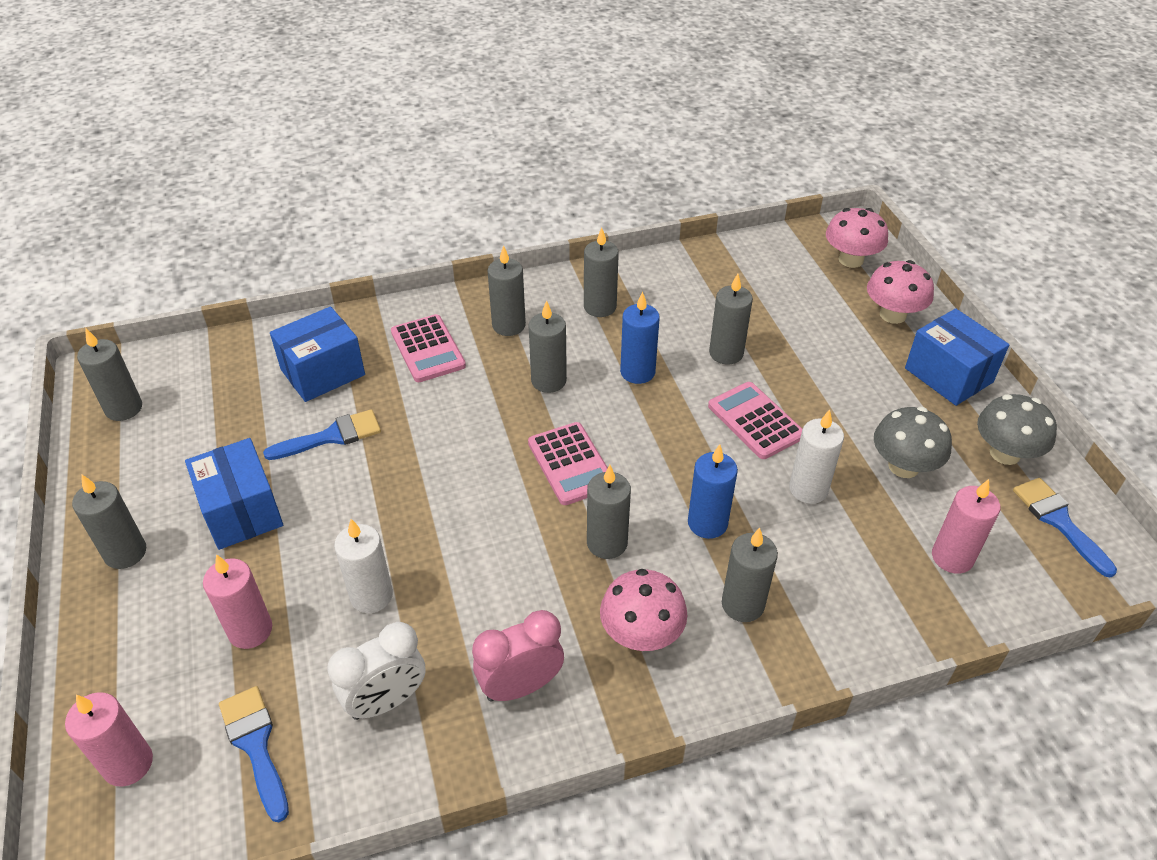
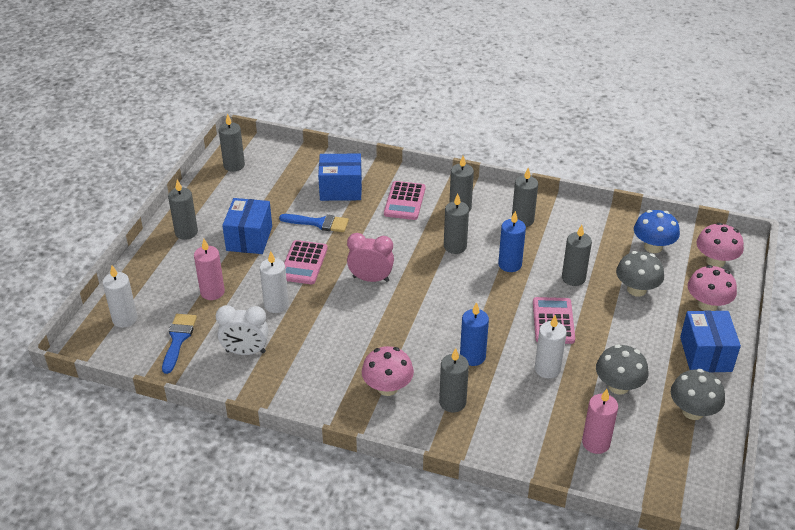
camera: 35 degrees right, 5 degrees down
pink candle [65,692,153,787] -> white candle [103,265,137,328]
pink clock [472,610,564,702] -> pink clock moved to [347,233,394,282]
pink calculator [528,422,608,505] -> pink calculator moved to [284,240,328,284]
grey candle [587,465,631,559] -> none
blue brush [1013,478,1117,578] -> none
none -> grey mushroom [616,251,664,297]
none -> blue mushroom [634,210,680,253]

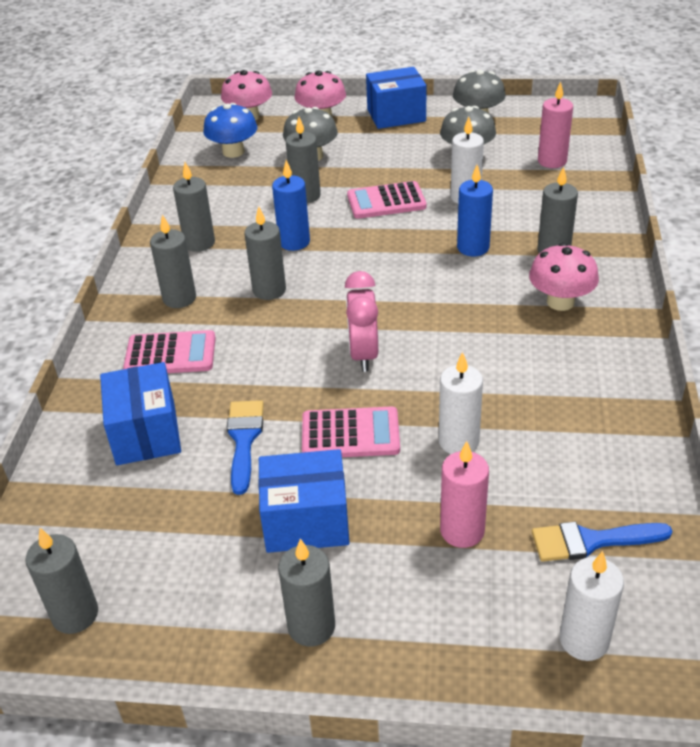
camera: 100 degrees left, 0 degrees up
white clock [216,305,268,355] -> none

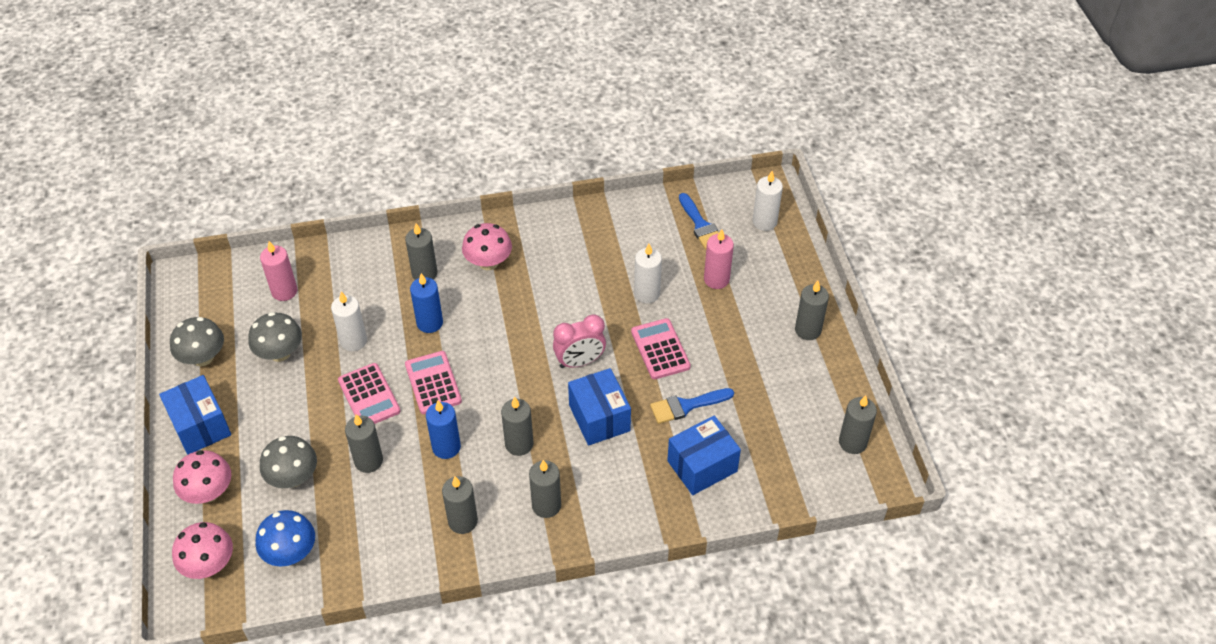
camera: 110 degrees left, 10 degrees up
pink calculator [123,330,216,373] -> pink calculator moved to [405,351,462,414]
blue box [258,449,349,553] -> blue box moved to [568,368,631,446]

